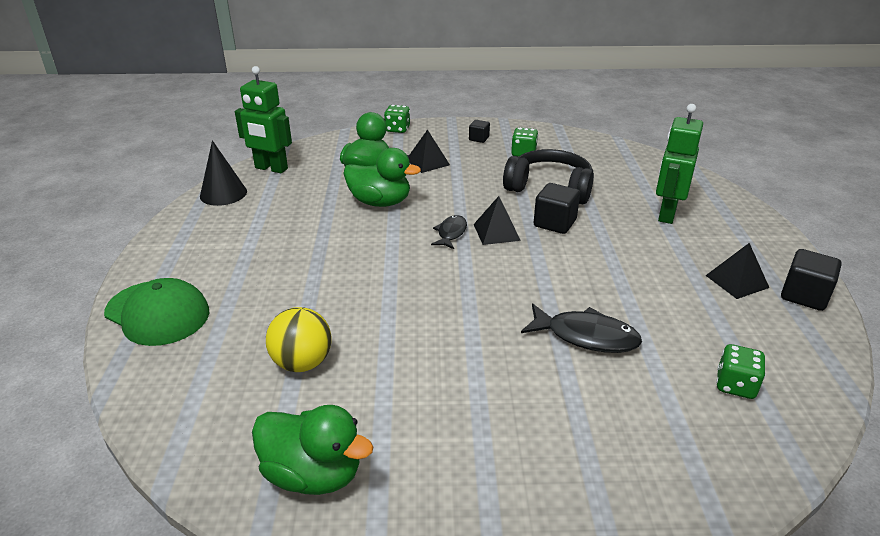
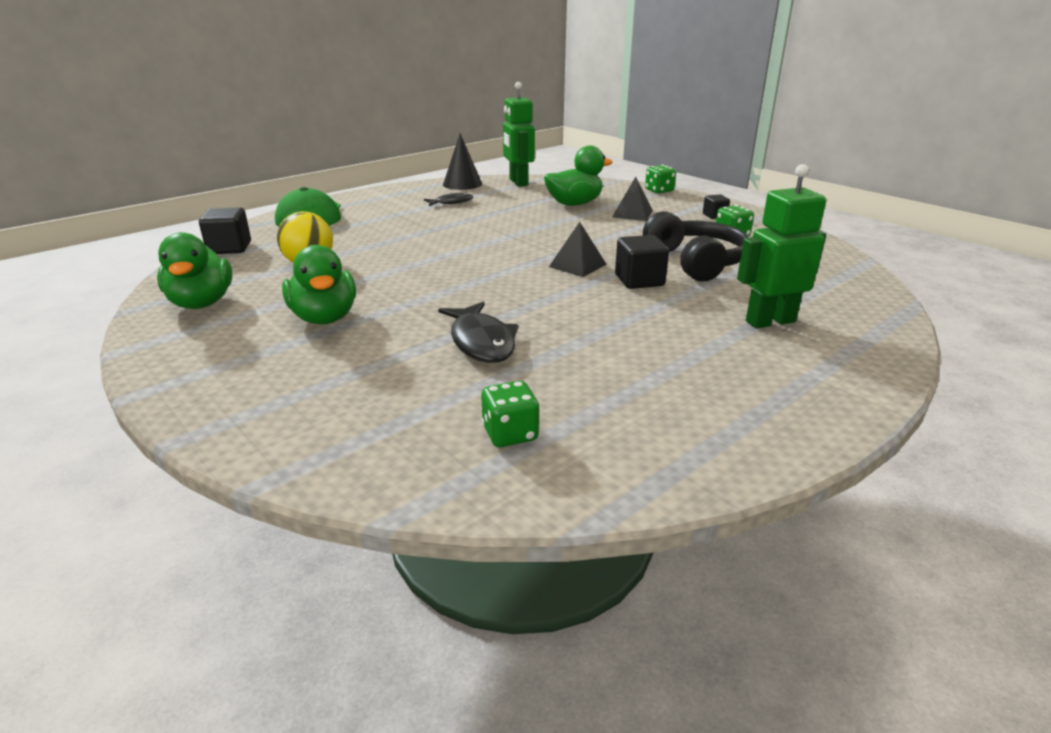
camera: 50 degrees right, 5 degrees down
green duck [343,148,421,207] -> green duck moved to [282,245,356,325]
black fish [431,215,467,249] -> black fish moved to [424,192,473,206]
black pyramid [705,243,769,299] -> none
black cube [781,249,842,311] -> black cube moved to [199,207,251,254]

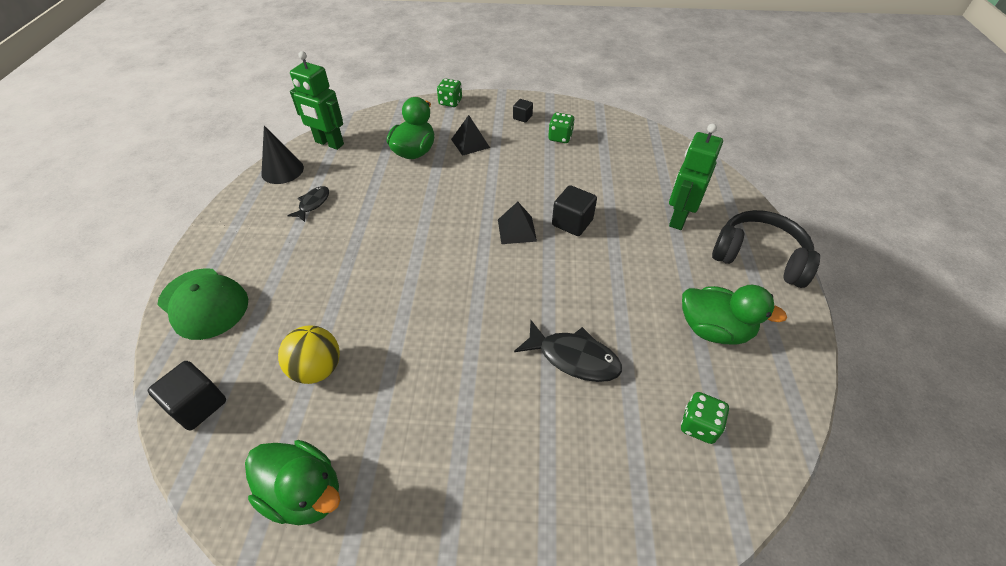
camera: 45 degrees left, 20 degrees up
green duck [282,245,356,325] -> green duck moved to [682,285,787,345]
black headphones [643,211,749,281] -> black headphones moved to [712,210,820,288]

